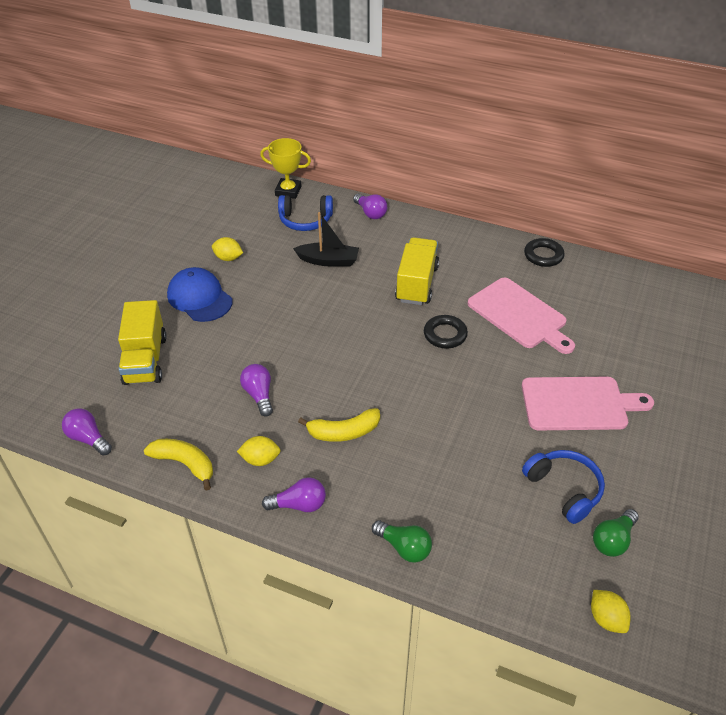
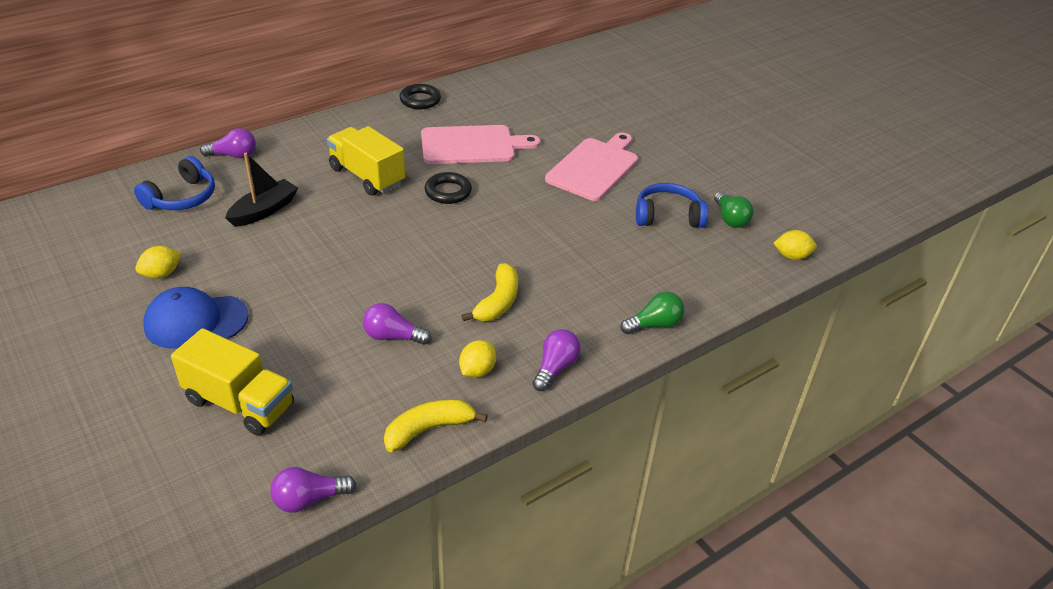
camera: 60 degrees left, 5 degrees down
yellow trophy [260,138,311,199] -> none

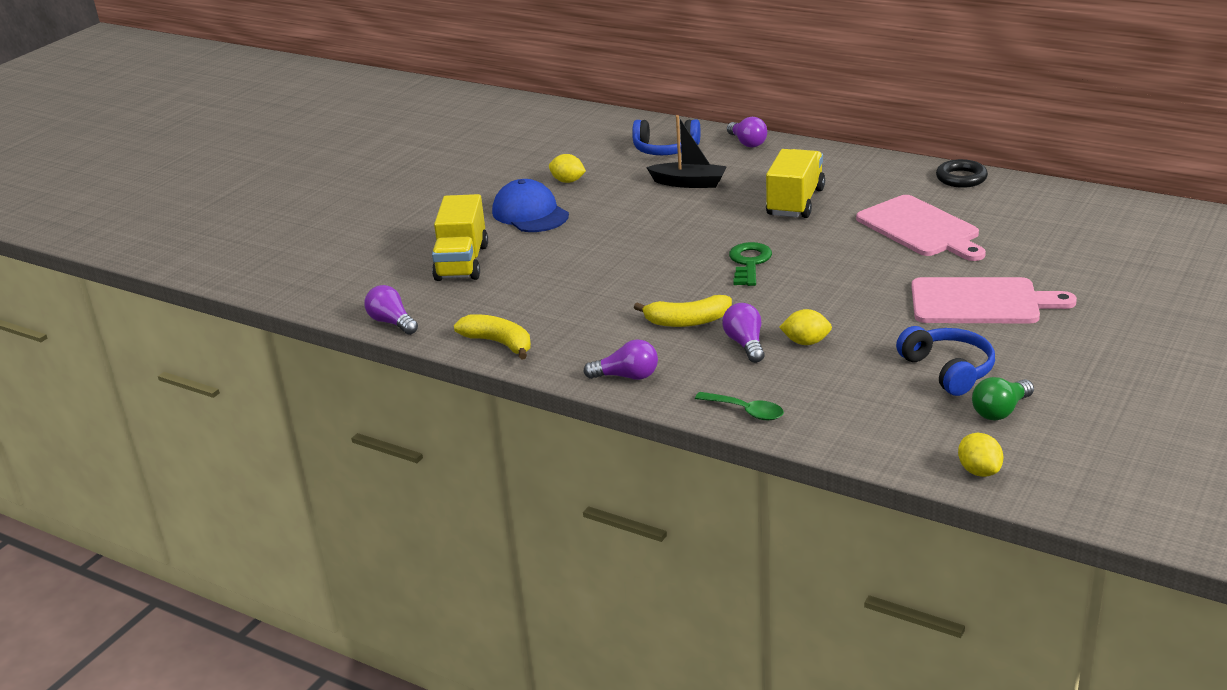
camera: 70 degrees right, 10 degrees down
purple light bulb [363,303,431,345] -> purple light bulb moved to [722,303,765,363]
black ring [425,172,472,204] -> none
yellow lemon [459,340,496,378] -> yellow lemon moved to [779,309,832,345]
green light bulb [621,292,684,334] -> green spoon [695,392,784,420]
none -> green key [729,242,772,286]

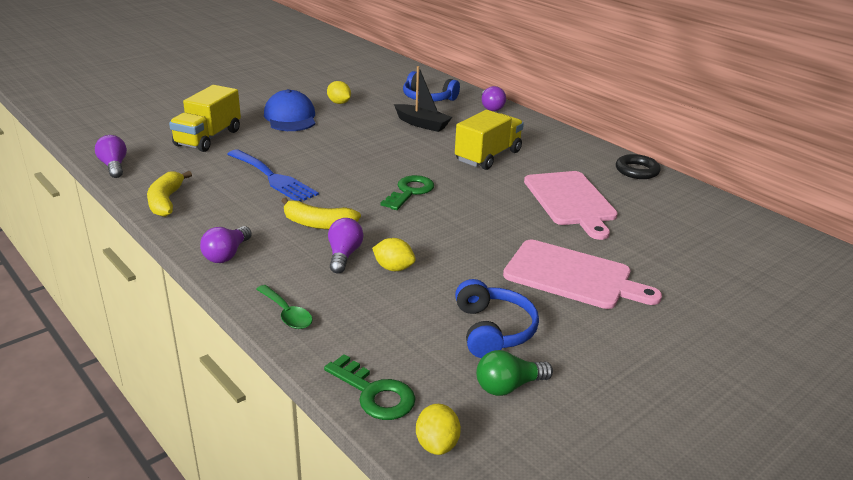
camera: 15 degrees right, 0 degrees up
yellow banana [454,314,531,360] -> yellow banana turned 150 degrees counterclockwise [147,171,192,217]
purple light bulb [583,339,658,380] -> purple light bulb turned 90 degrees clockwise [200,226,252,263]
none -> blue fork [227,149,319,202]
none -> green key [324,354,416,420]

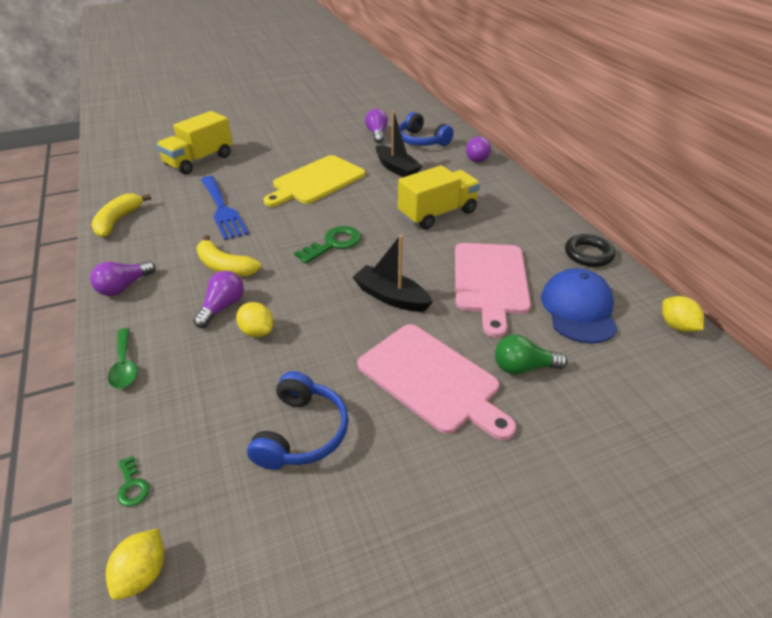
camera: 20 degrees right, 10 degrees up
purple light bulb [95,135,127,178] -> purple light bulb moved to [365,109,388,143]
blue cap [264,89,315,131] -> blue cap moved to [541,268,617,344]
green key [324,354,416,420] -> green key [117,456,150,507], size x0.52
yellow lemon [327,81,351,104] -> yellow lemon moved to [662,296,704,332]
green light bulb [476,350,553,396] -> green light bulb moved to [495,335,568,375]
none -> yellow cutting board [264,155,366,207]
none -> black boat [352,235,433,312]

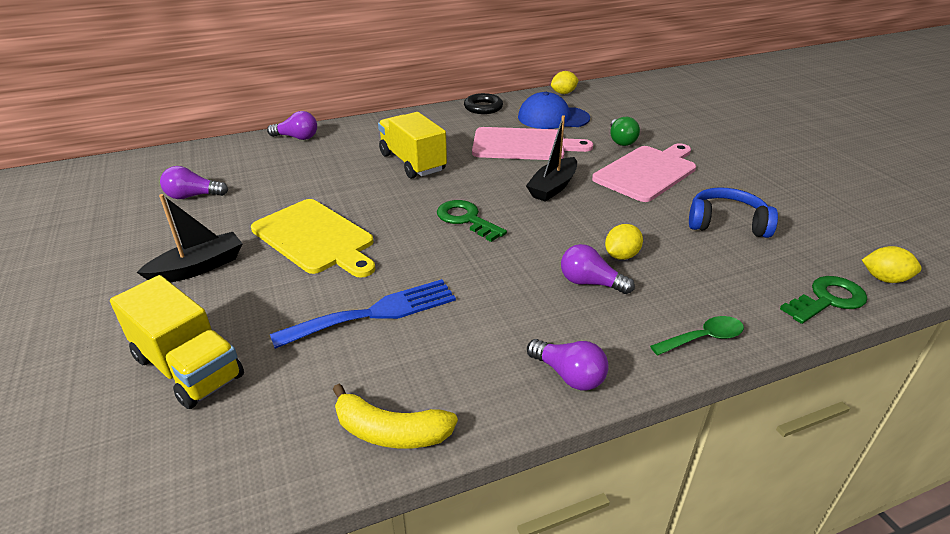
camera: 90 degrees left, 5 degrees down
green key [117,456,150,507] -> green key [780,276,867,324], size x1.92
yellow banana [196,235,261,276] -> none
black boat [376,110,422,177] -> black boat moved to [137,194,243,283]
blue headphones [399,112,454,146] -> none

